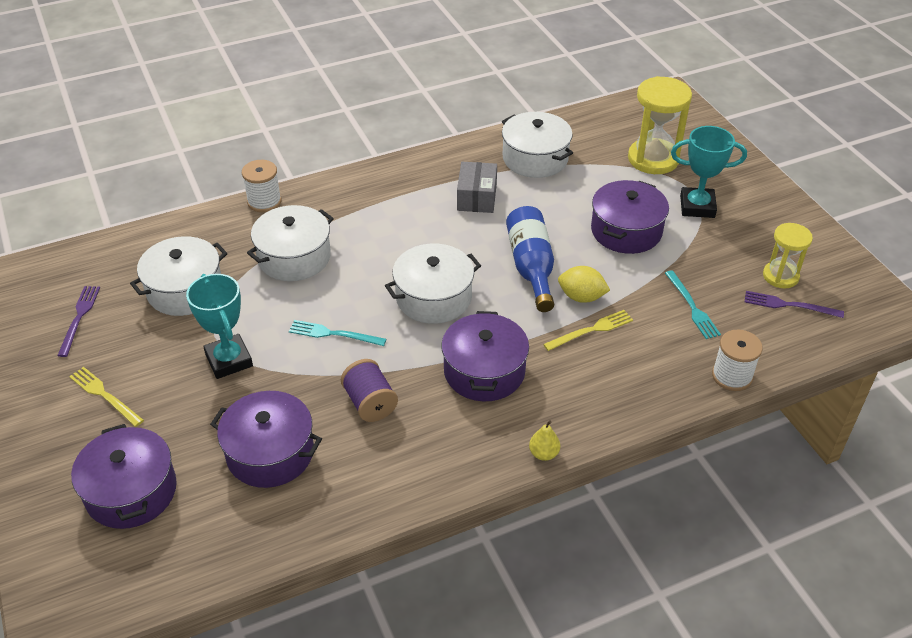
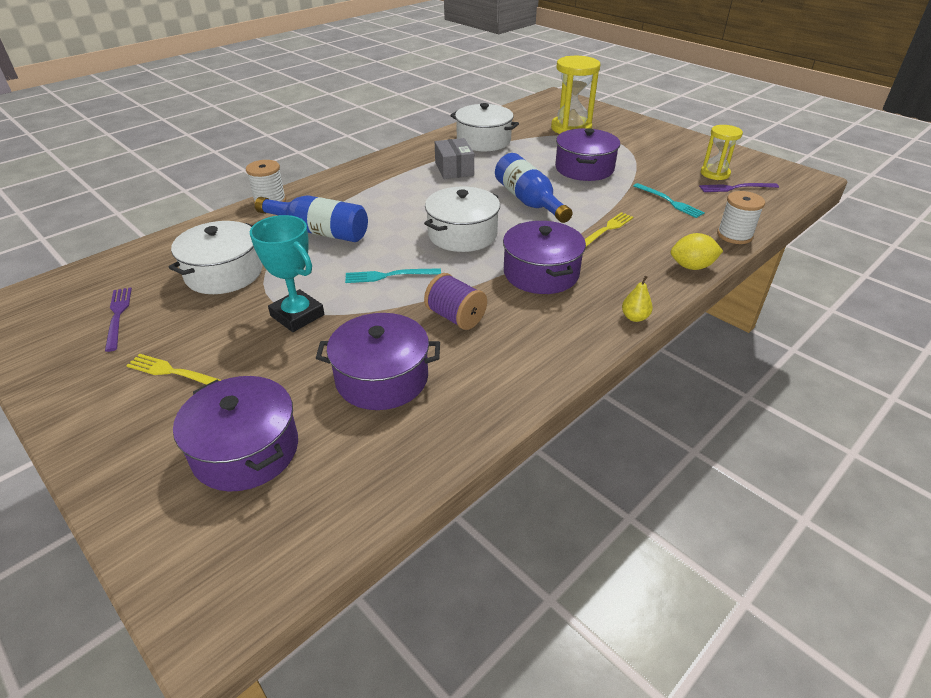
camera: 20 degrees left, 5 degrees down
white pot [247,205,334,281] -> blue bottle [255,195,368,242]
yellow lemon [558,266,610,303] -> yellow lemon moved to [671,233,723,270]
turquoise trophy [671,126,747,218] -> none

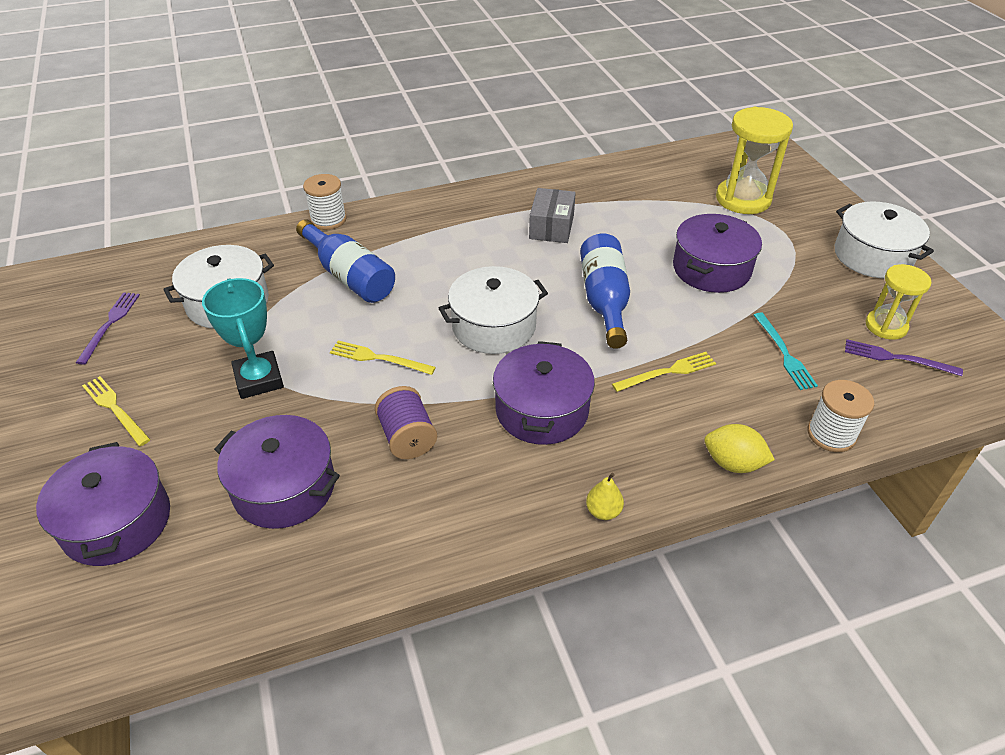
camera: 25 degrees right, 5 degrees up
turquoise fork [345,268,441,283] -> yellow fork [330,341,436,375]
white pot [450,103,519,151] -> white pot moved to [835,202,934,278]

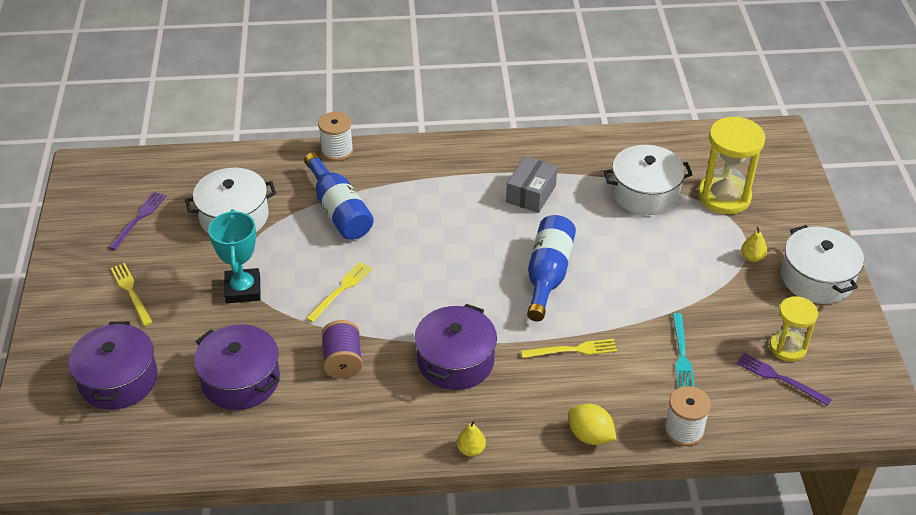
camera: 15 degrees right, 0 degrees up
yellow fork [330,341,436,375] -> yellow fork turned 90 degrees clockwise [306,262,372,323]
white pot [439,266,548,354] -> white pot moved to [604,145,693,215]
purple pot [673,214,762,293] -> none
none -> yellow pear [741,227,767,262]

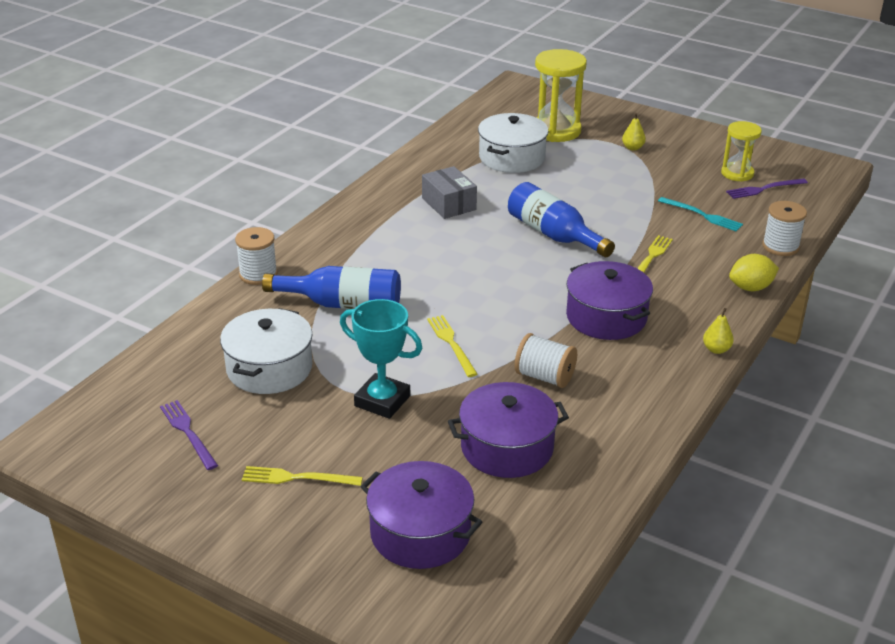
camera: 55 degrees left, 10 degrees down
purple spool [321,320,363,378] -> white spool [515,333,577,388]
white pot [781,225,864,304] -> none

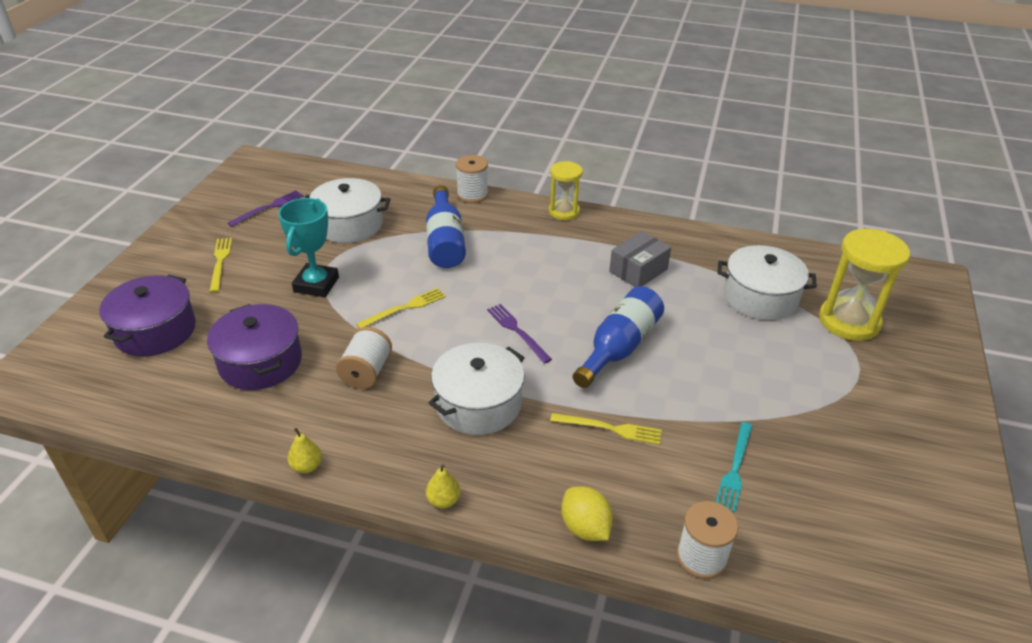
camera: 75 degrees right, 5 degrees up
purple pot [566,261,653,340] -> white pot [429,343,525,435]
yellow pear [622,113,646,150] -> yellow pear moved to [288,428,322,473]
yellow hourglass [721,121,762,182] -> yellow hourglass moved to [549,161,583,220]
purple fork [726,178,808,199] -> purple fork moved to [487,304,552,364]

